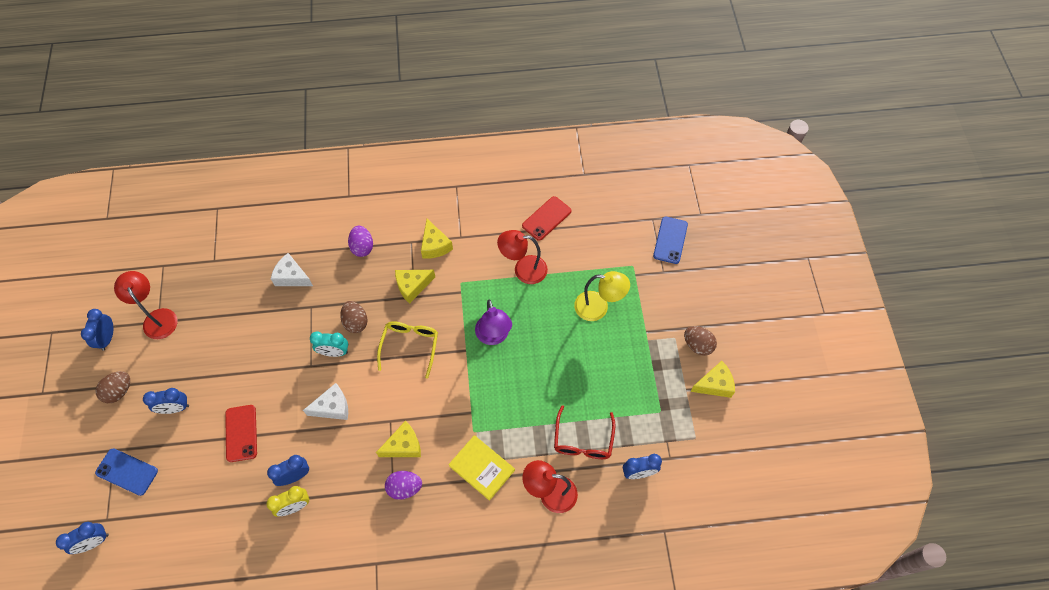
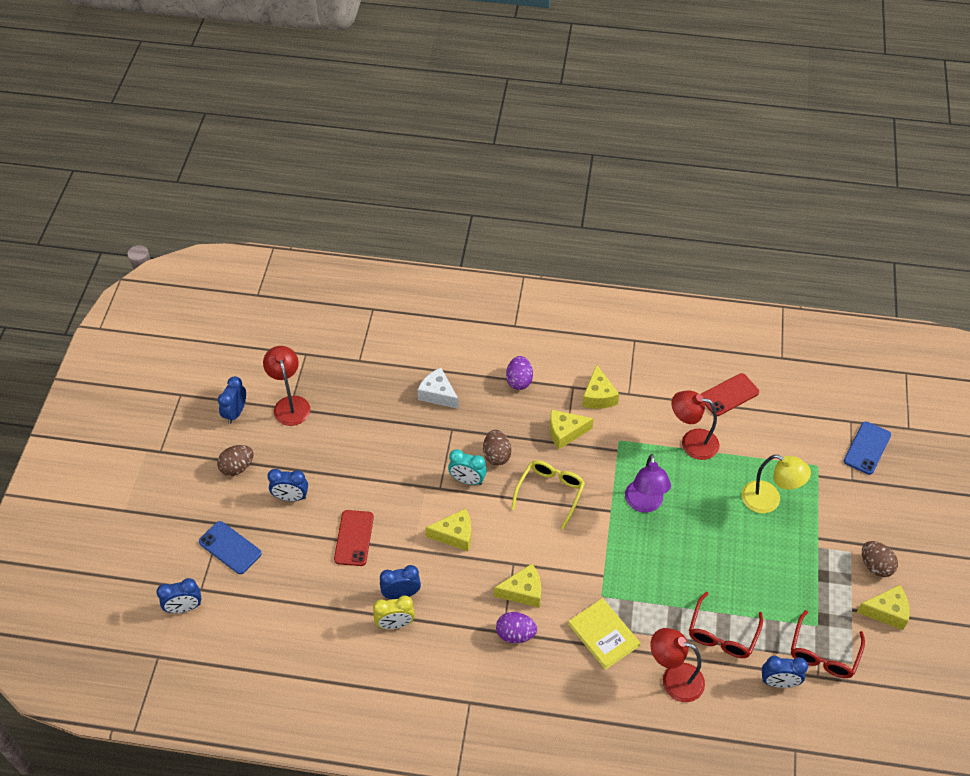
camera: 15 degrees right, 10 degrees down
white cheese [303,383,348,420] -> yellow cheese [425,508,471,551]
none -> red glasses [791,610,865,678]

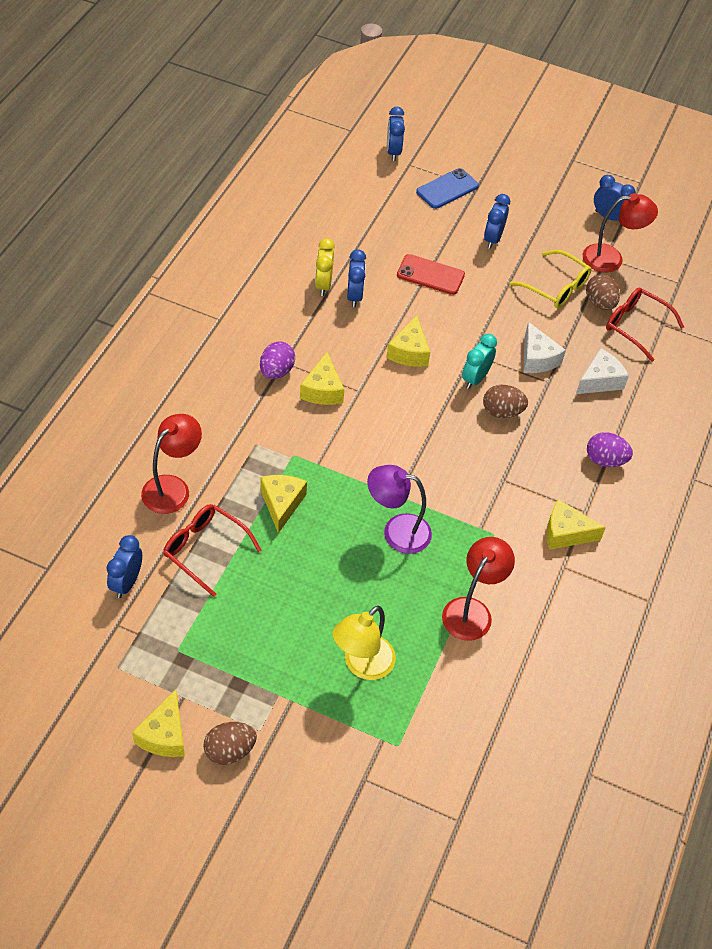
camera: 100 degrees right, 0 degrees up
brown egg [217,445,253,476] -> brown egg moved to [586,274,620,310]
yellow glasses [511,460,585,530] -> yellow glasses moved to [510,250,591,308]
yellow cheese [550,410,594,449] -> yellow cheese moved to [260,475,307,533]
yellow book [568,598,640,670] -> none
red phone [701,373,759,416] -> none
red glasses [791,610,865,678] -> red glasses moved to [606,287,684,362]
blue phone [844,421,891,475] -> none
none -> white cheese [523,322,566,373]

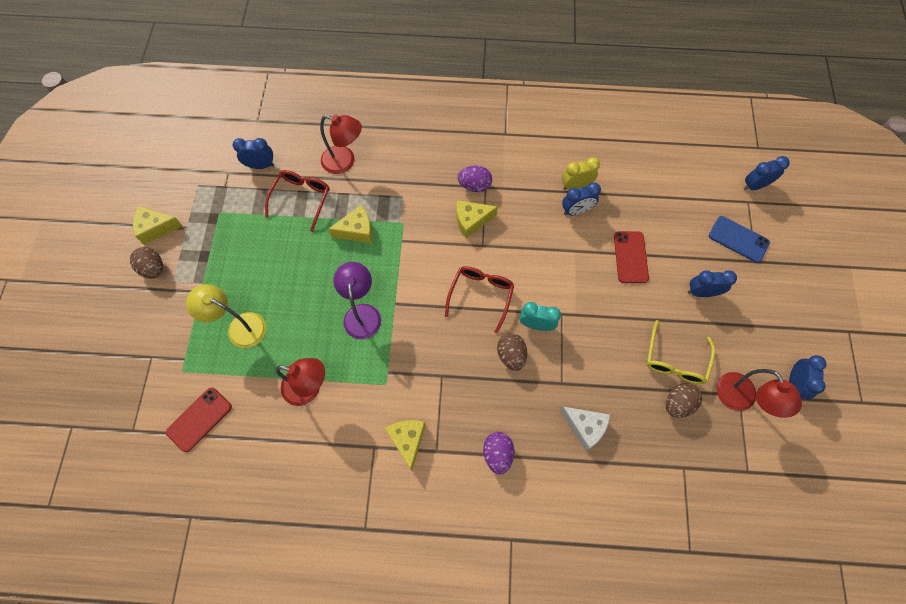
camera: 75 degrees right, 15 degrees up
yellow cheese [386,315,430,367] -> none
white cheese [523,322,566,373] -> none
red glasses [606,287,684,362] -> red glasses moved to [445,266,514,333]
none -> red phone [166,387,232,452]

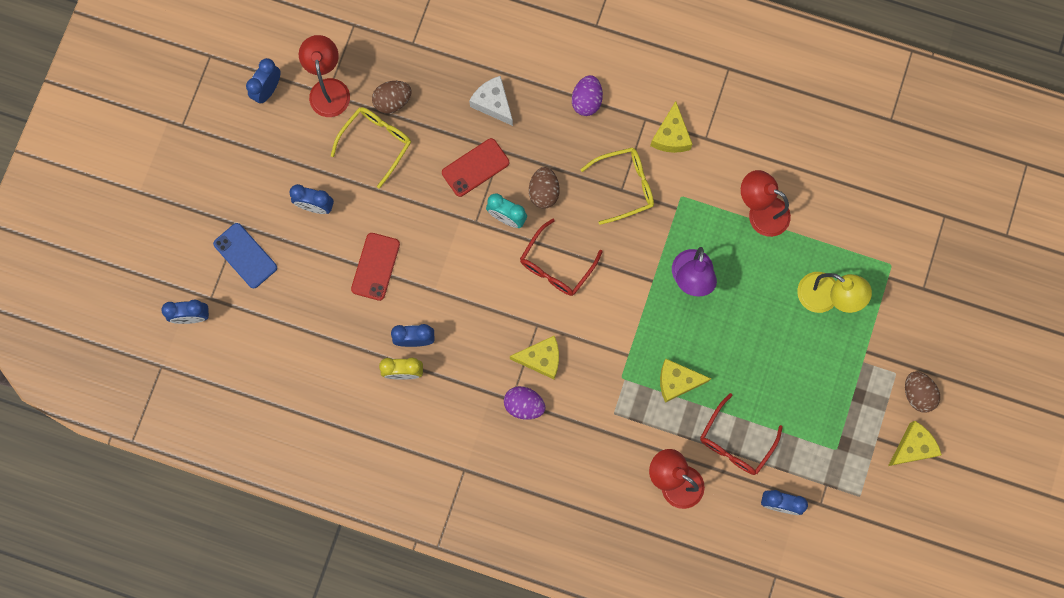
camera: 165 degrees left, 10 degrees up
yellow cheese [133,206,183,245] -> yellow cheese turned 45 degrees counterclockwise [888,421,942,466]
red phone [166,387,232,452] -> red phone moved to [442,138,509,197]
none -> yellow glasses [581,147,654,225]

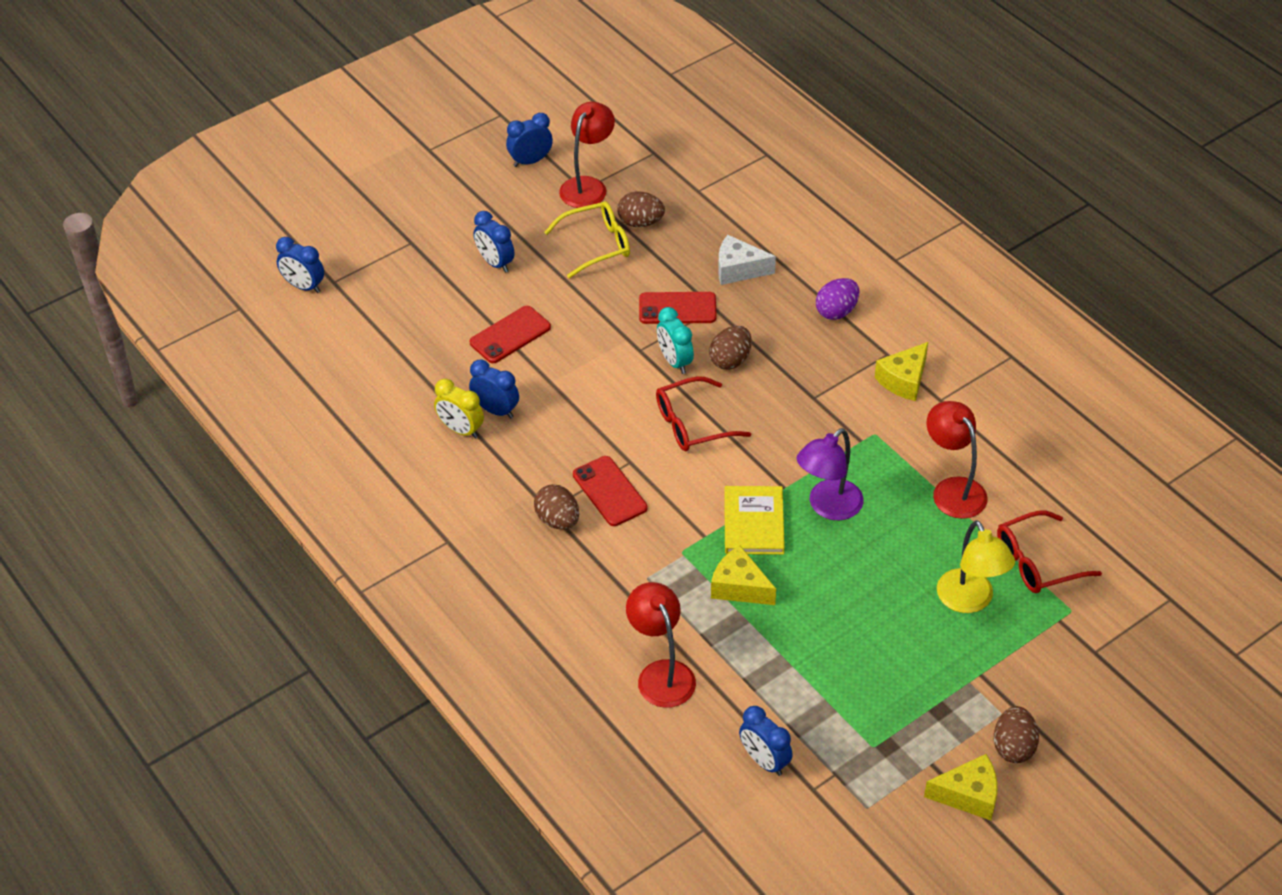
camera: 35 degrees right, 30 degrees down
blue phone [213,223,277,288] -> none
white cheese [469,76,513,126] -> white cheese turned 75 degrees counterclockwise [718,235,776,285]
purple egg [504,386,546,420] -> brown egg [534,484,579,530]
yellow cheese [510,336,559,379] -> red phone [573,456,647,526]
yellow glasses [581,147,654,225] -> none
red glasses [700,393,783,475] -> red glasses moved to [997,510,1102,593]
none -> yellow book [724,486,785,555]

